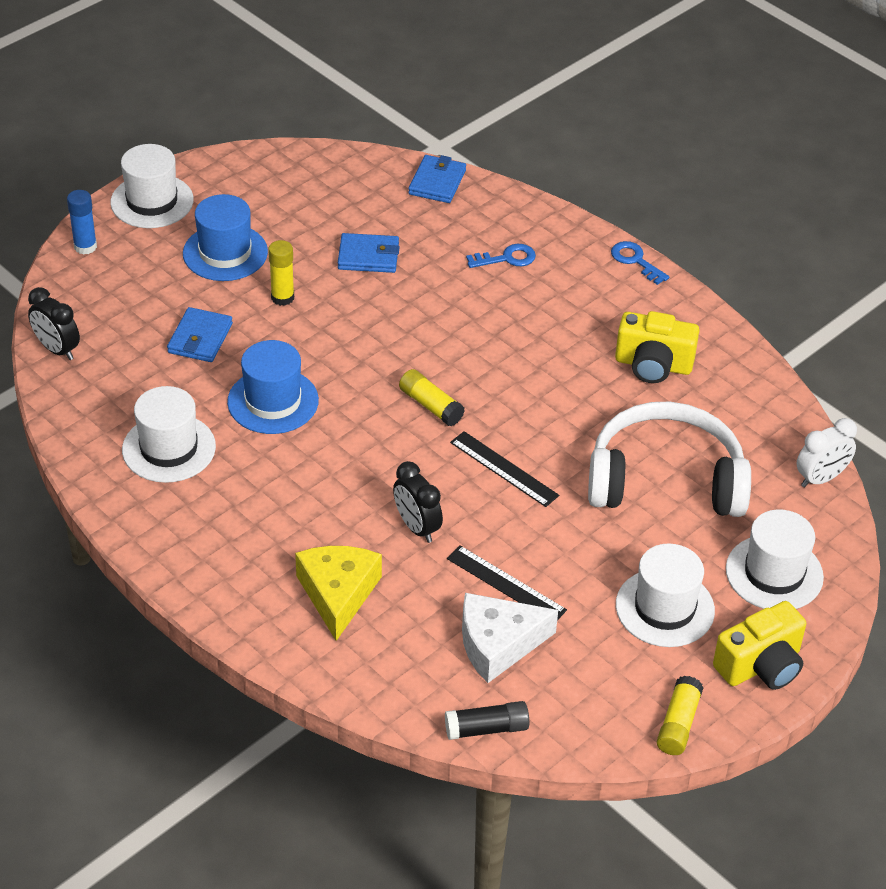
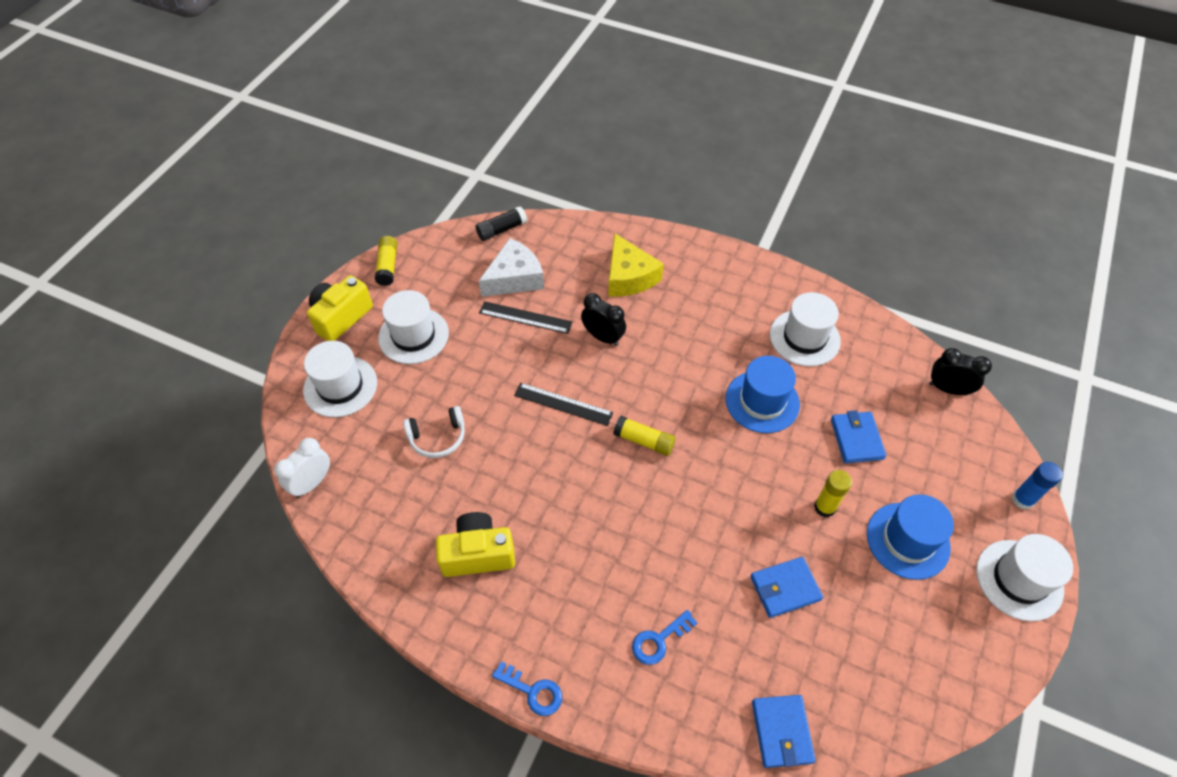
camera: 160 degrees right, 10 degrees up
white headphones [588,402,751,517] -> white headphones [403,406,465,458], size x0.46

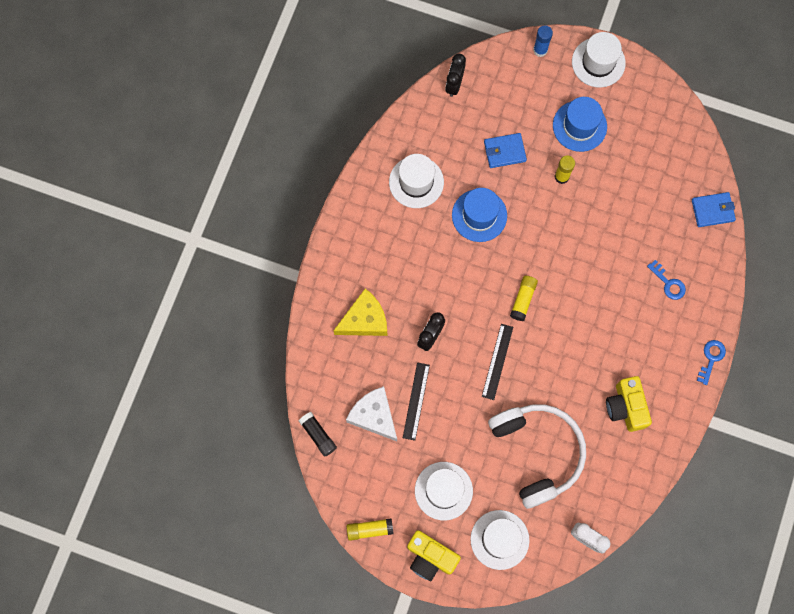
camera: 95 degrees left, 20 degrees up
white headphones [403,406,465,458] -> white headphones [488,404,586,509], size x2.17
blue wallet [750,557,823,618] -> none

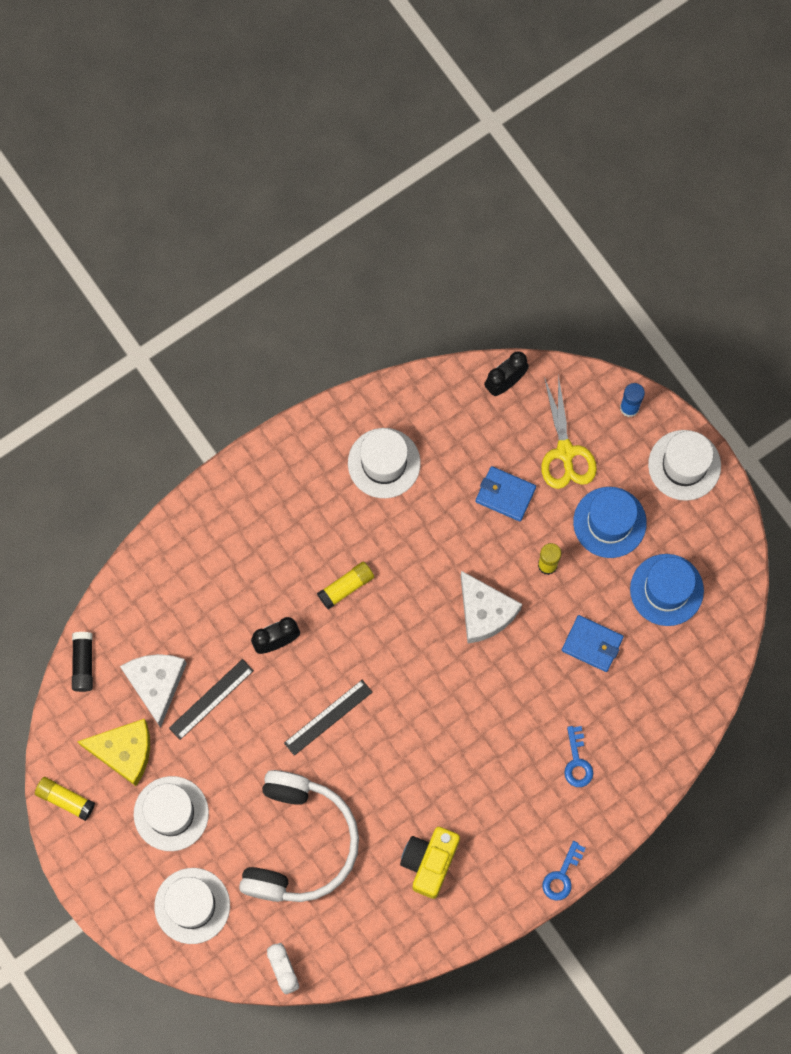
camera: 35 degrees right, 0 degrees up
yellow cheese [333,288,387,336] -> yellow cheese moved to [77,719,150,786]
yellow camera [407,530,461,581] -> none
blue hat [452,188,507,242] -> blue hat moved to [630,554,704,626]
yellow glue stick [510,276,538,321] -> yellow glue stick moved to [317,561,374,610]
blue wallet [692,192,736,227] -> blue wallet moved to [562,615,624,672]
blue key [697,340,726,385] -> blue key turned 150 degrees clockwise [542,841,586,901]
none -> white cheese [461,571,522,644]
none -> yellow scissors [541,374,597,489]

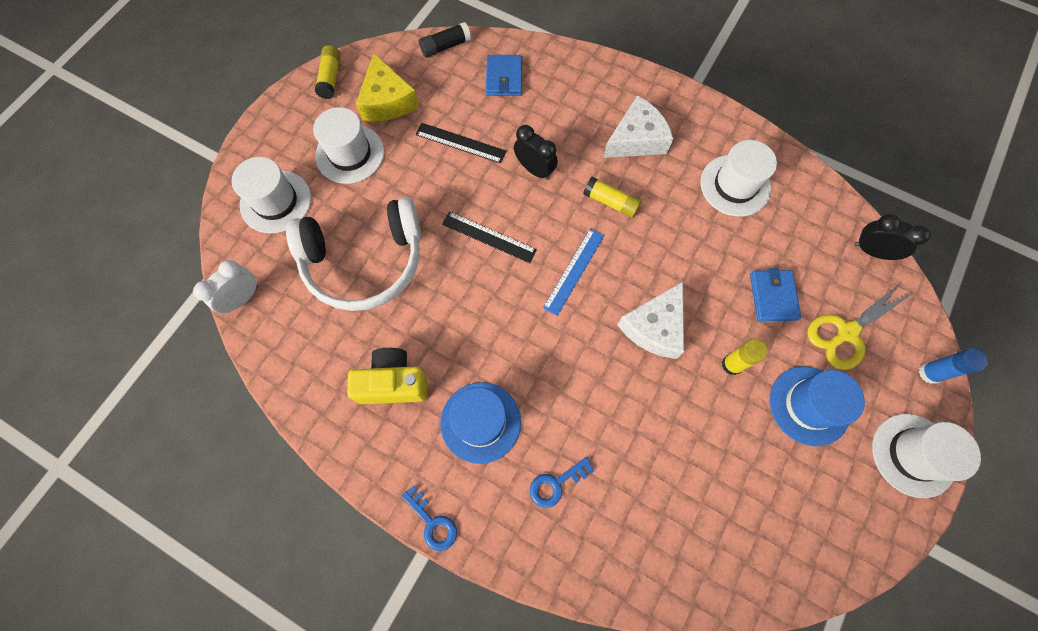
camera: 65 degrees right, 5 degrees down
white cheese [120,654,187,728] -> white cheese moved to [603,95,673,158]
blue key [542,841,586,901] -> blue key turned 135 degrees counterclockwise [402,485,457,551]
blue wallet [562,615,624,672] -> blue wallet moved to [486,55,522,96]
blue hat [630,554,704,626] -> blue hat moved to [440,382,521,464]
none -> blue ruler [543,228,605,316]

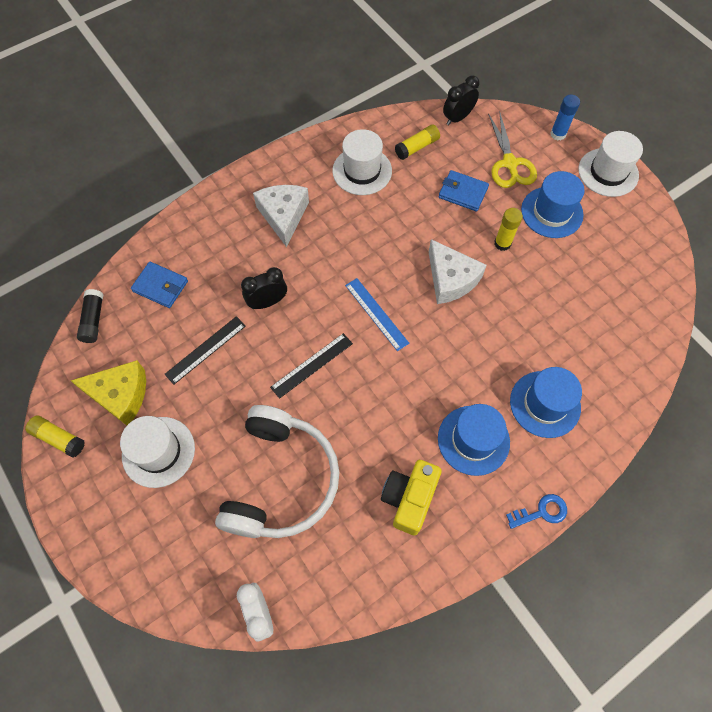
camera: 65 degrees left, 5 degrees down
white hat [232,157,311,234] -> none
blue key [530,457,594,508] -> blue hat [510,367,582,438]
yellow glue stick [583,177,642,218] -> yellow glue stick moved to [395,124,440,160]

